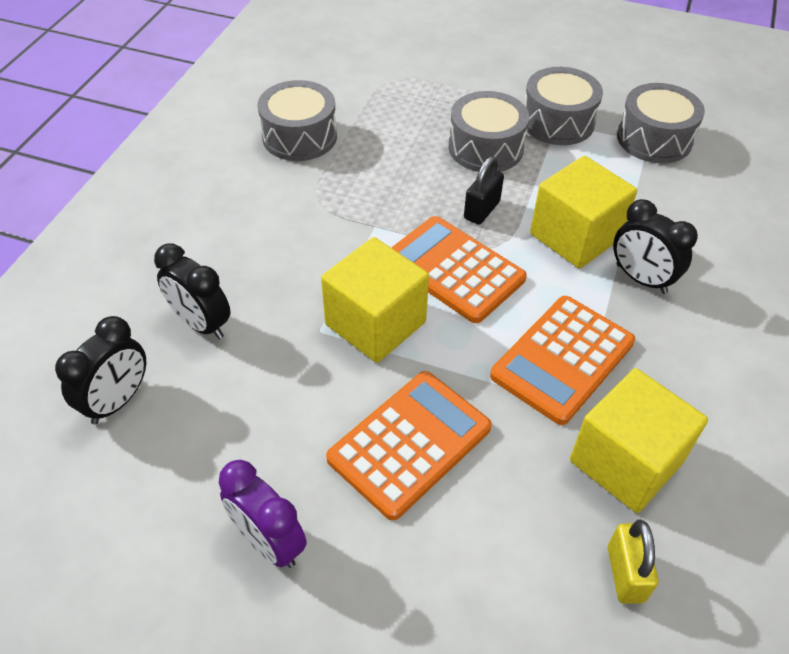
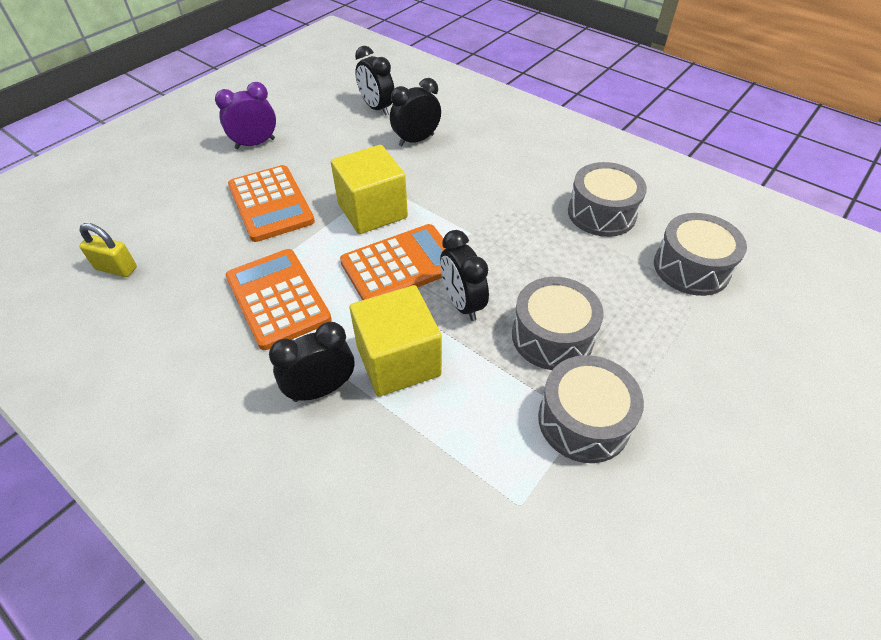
camera: 110 degrees right, 0 degrees up
black padlock [464,156,504,225] -> black clock [440,230,489,321]
yellow cube [570,368,708,513] -> none
grey drum [617,83,705,163] -> grey drum moved to [654,213,747,296]

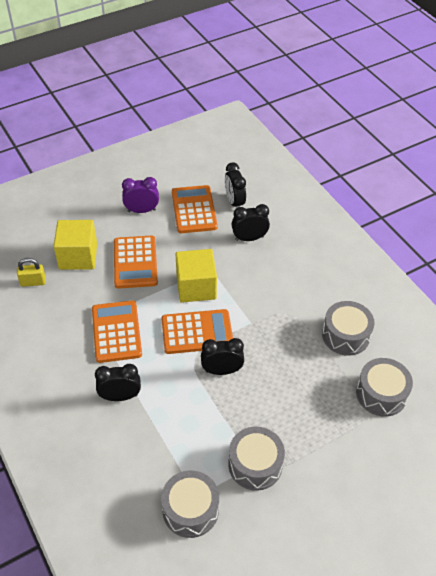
camera: 20 degrees right, 0 degrees up
yellow padlock [79,223,137,277] -> yellow padlock turned 45 degrees counterclockwise [17,258,46,287]
yellow cube [350,285,442,397] -> yellow cube moved to [54,220,97,270]
black clock [440,230,489,321] -> black clock turned 90 degrees clockwise [201,338,244,375]
grey drum [512,277,604,370] -> grey drum moved to [161,471,219,538]
none -> orange calculator [172,185,217,233]

